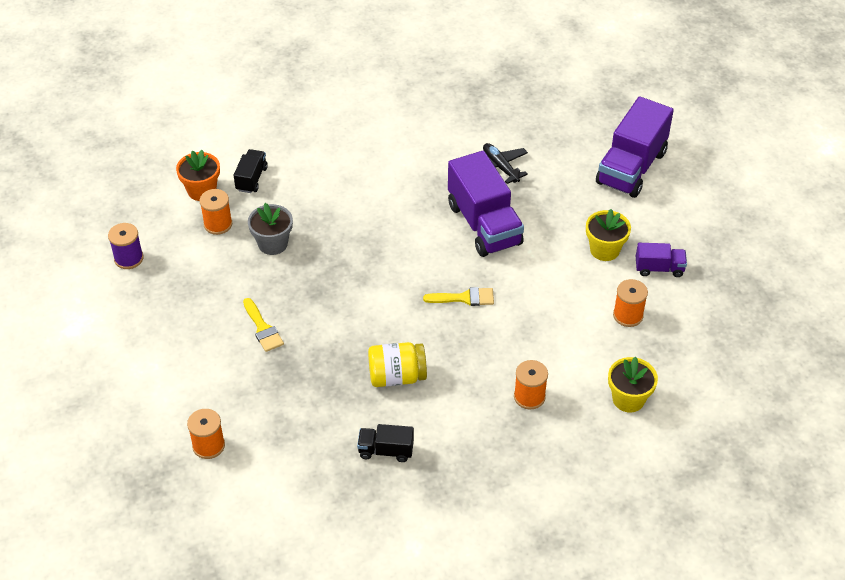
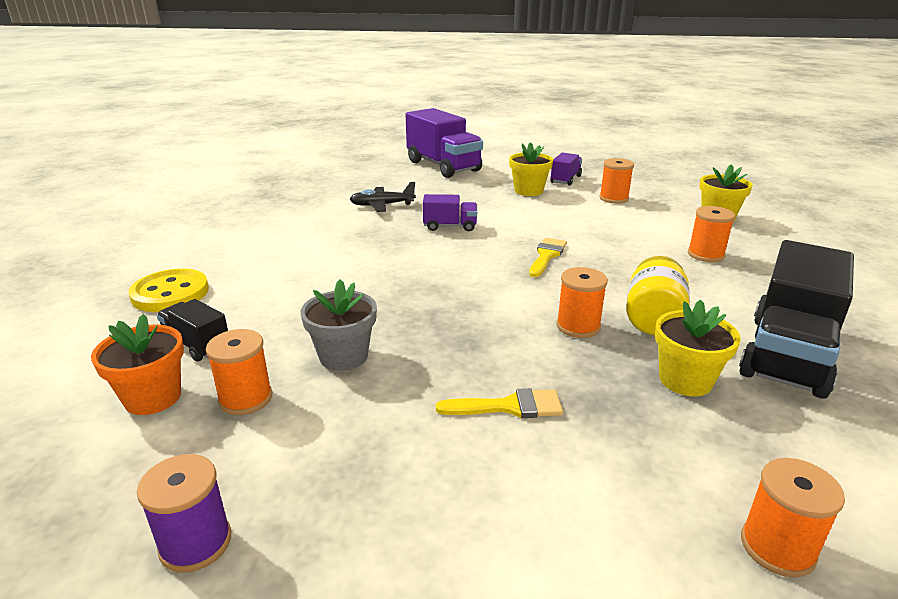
camera: 65 degrees left, 20 degrees down
black truck [357,424,414,462] -> black truck [739,240,854,399], size x2.04
purple truck [448,151,524,257] -> purple truck [423,194,477,231], size x0.49
none -> yellow button [128,269,209,312]
none -> orange spool [556,267,608,338]
none -> yellow flower pot [655,300,741,396]

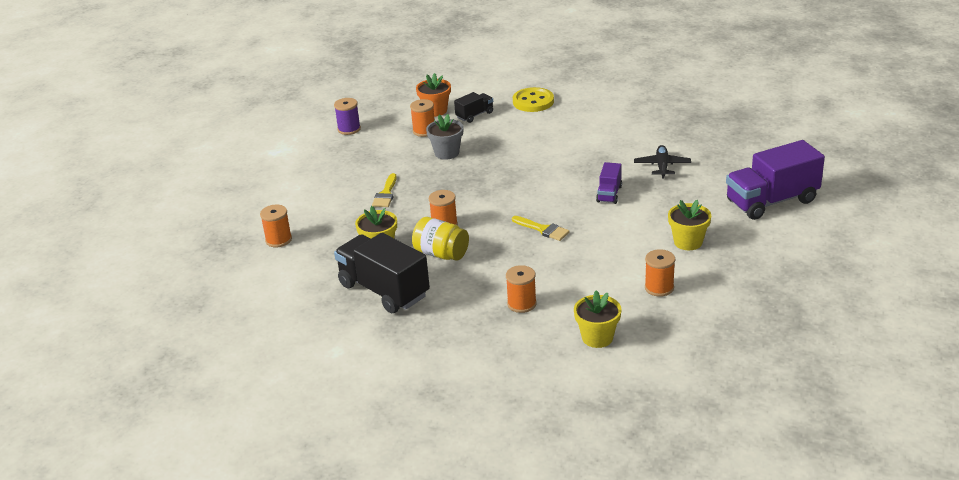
camera: 105 degrees right, 5 degrees up
purple truck [550,152,582,186] -> none

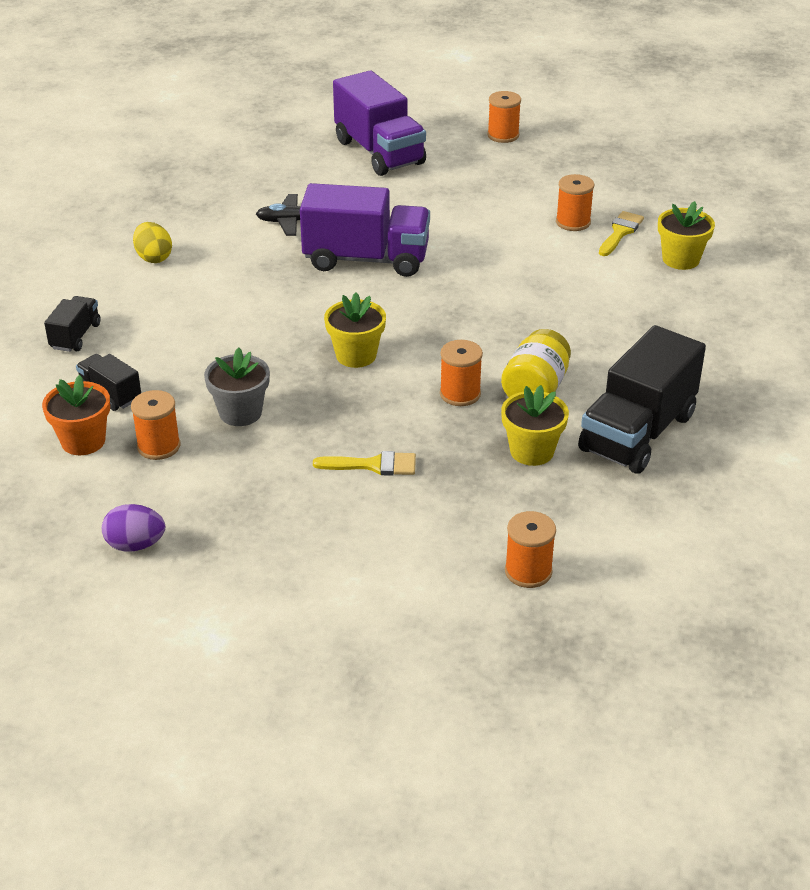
camera: 100 degrees left, 5 degrees up
purple spool [334,98,361,135] -> purple egg [102,504,165,552]
orange spool [506,265,537,313] -> orange spool moved to [487,91,521,143]
yellow brush [512,216,570,241] -> yellow brush moved to [599,211,644,256]
yellow button [513,87,554,112] -> black truck [44,296,101,352]
purple truck [596,162,622,204] -> purple truck [300,183,430,277], size x2.04
yellow flower pot [668,200,711,250] -> yellow flower pot moved to [324,292,386,368]
none -> yellow egg [133,222,172,263]

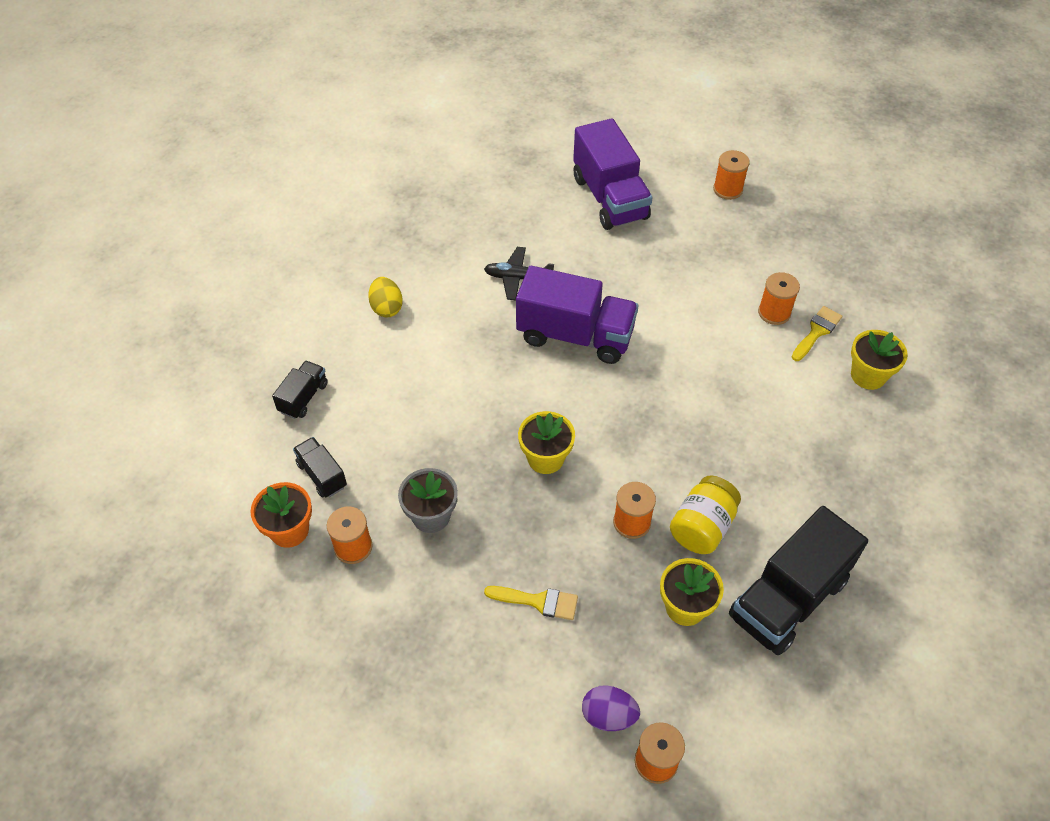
camera: 10 degrees right, 15 degrees up
purple egg [102,504,165,552] -> purple egg moved to [582,685,640,731]

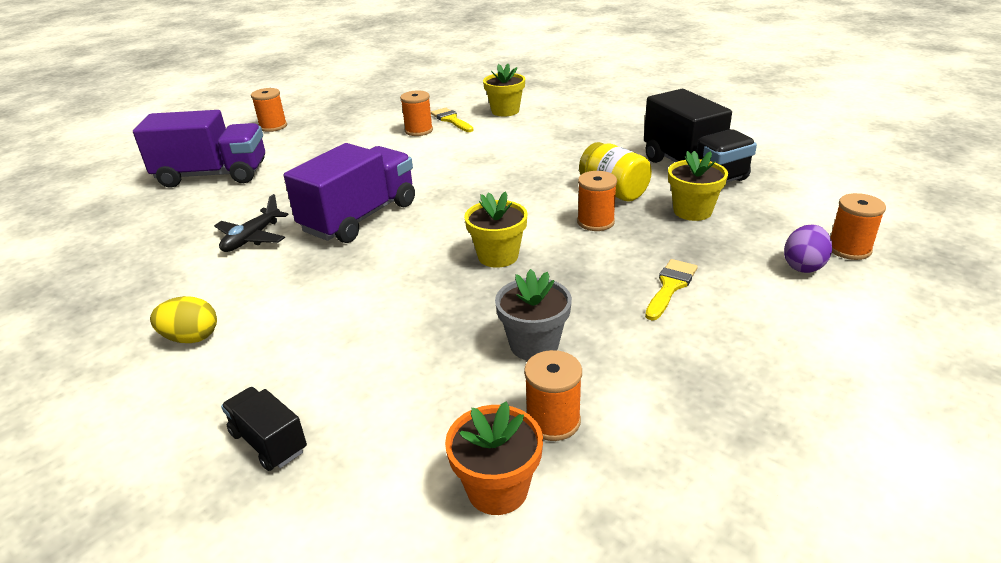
camera: 70 degrees left, 20 degrees down
black truck [293,437,347,498] -> none

